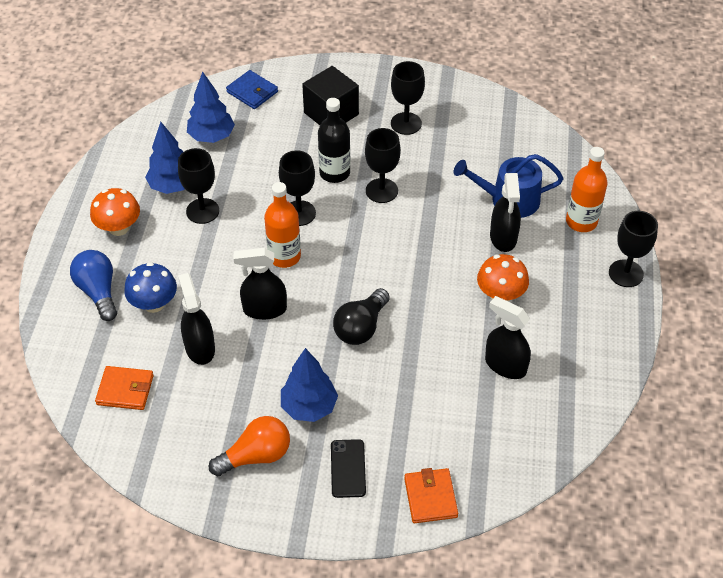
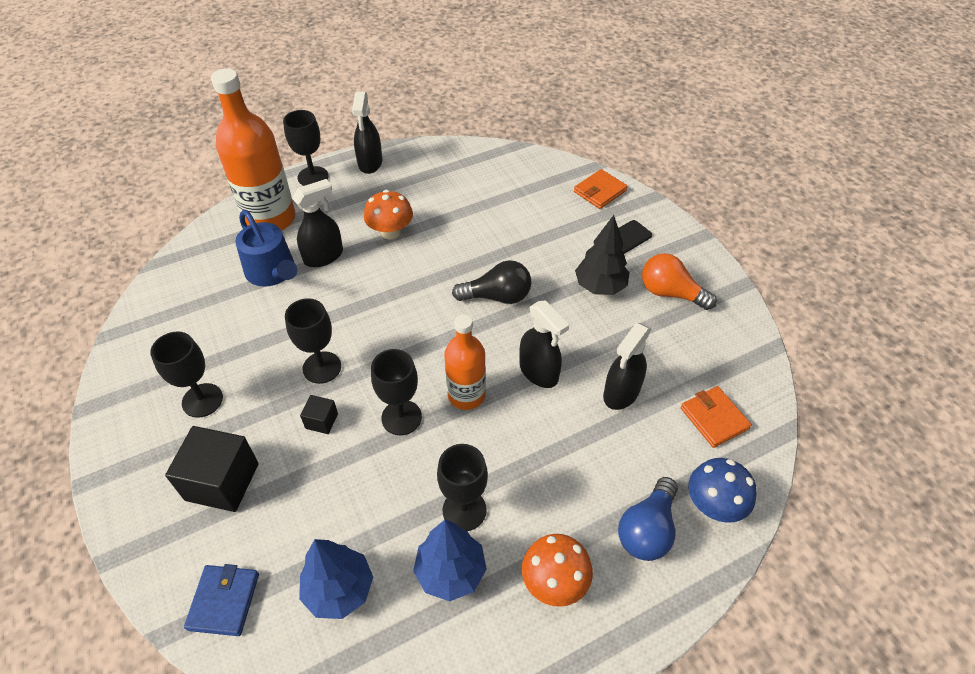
camera: 125 degrees left, 0 degrees up
blue mushroom [124,262,177,313] -> blue mushroom moved to [689,458,757,523]
blue tree [281,348,338,422] -> black tree [575,215,630,295]
black bottle [318,98,350,183] -> black cube [300,395,338,434]
black spray bottle [485,296,531,379] -> black spray bottle moved to [352,91,382,174]
orange bottle [566,147,607,232] -> orange bottle [211,68,295,231], size x1.65

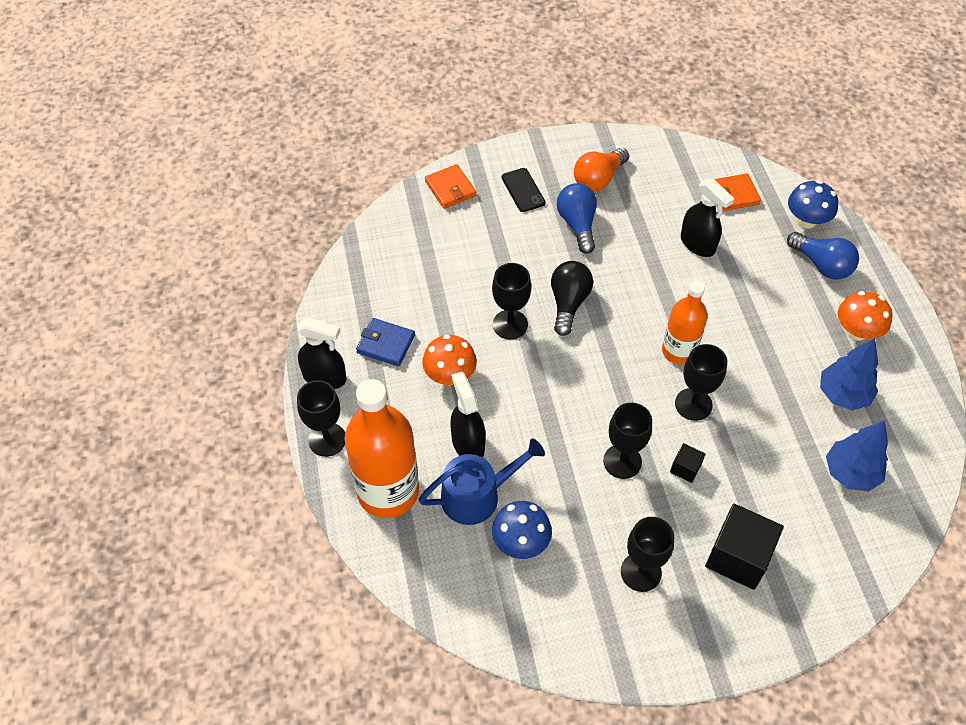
camera: 75 degrees left, 5 degrees up
blue wallet [184,564,259,636] -> blue wallet moved to [356,318,415,366]
black goblet [437,444,488,531] -> black goblet moved to [492,263,531,339]
black spray bottle [519,301,569,388] -> none
black tree [575,215,630,295] -> blue light bulb [557,183,597,254]
none -> blue mushroom [492,501,552,559]

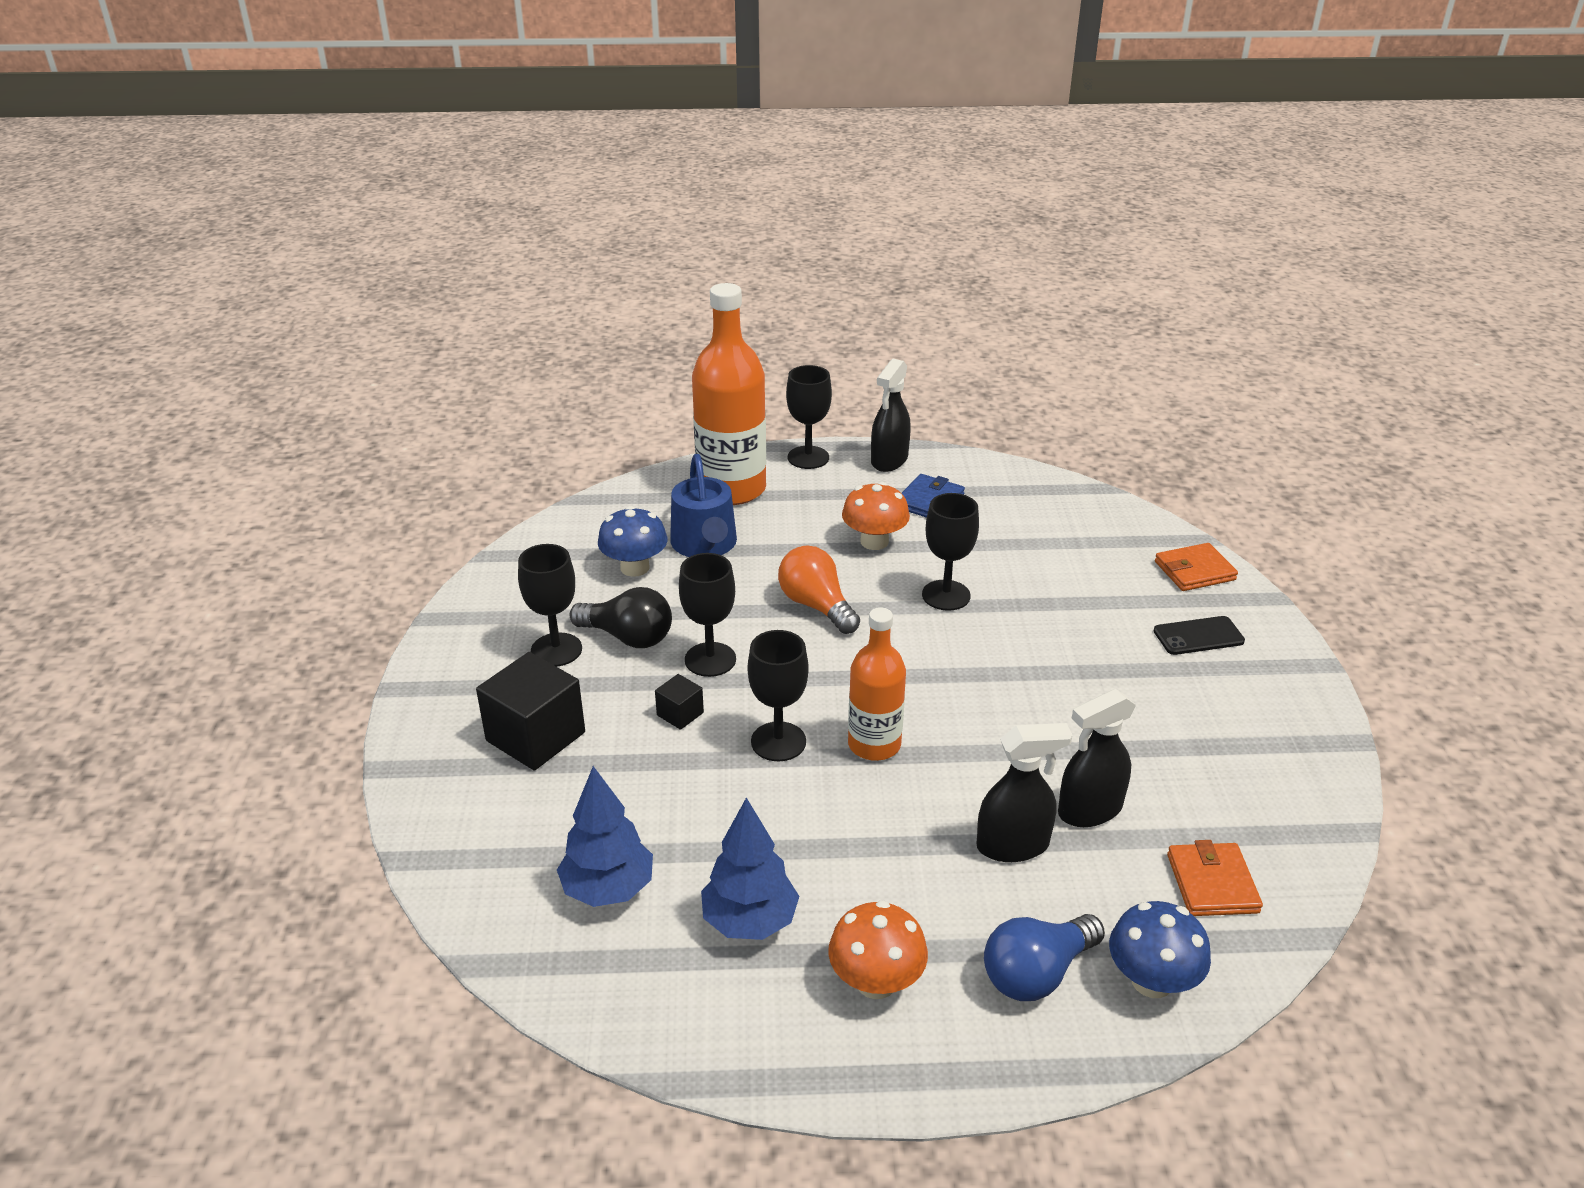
camera: 100 degrees right, 20 degrees down
black spray bottle [450,372,486,457] -> black spray bottle moved to [976,723,1072,862]
black light bulb [551,261,593,336] -> black light bulb moved to [570,587,672,648]
blue light bulb [557,183,597,254] -> none
orange light bulb [574,148,629,191] -> orange light bulb moved to [778,545,860,634]

